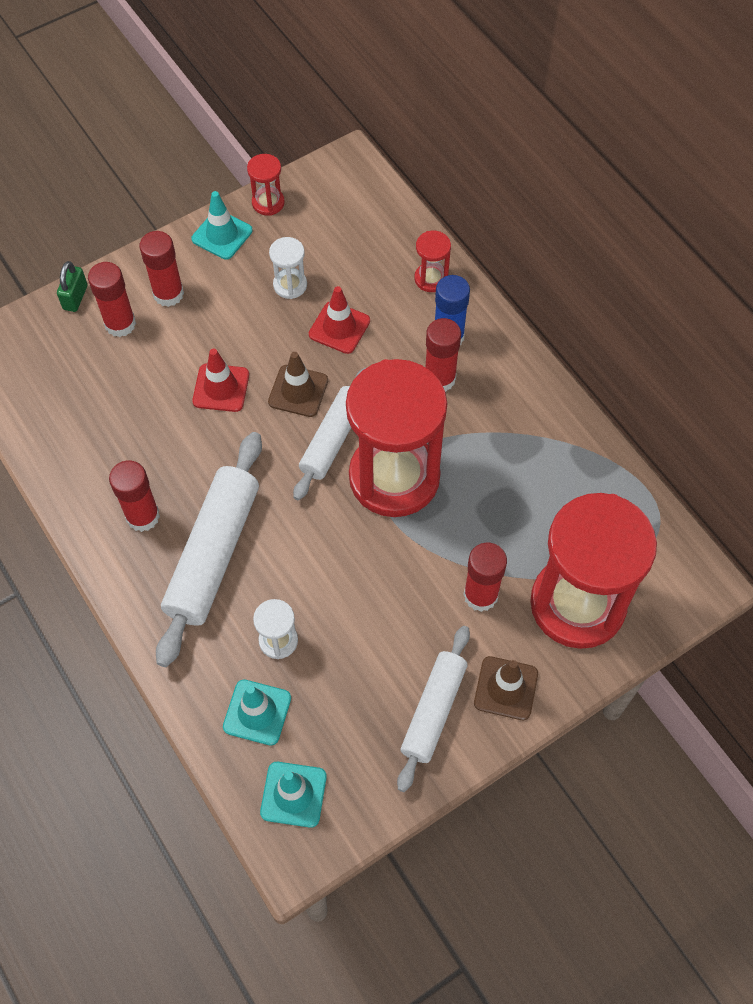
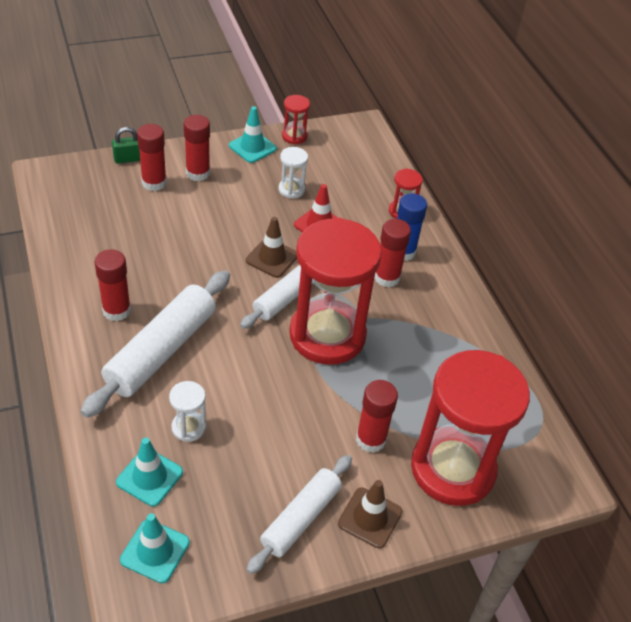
camera: 10 degrees right, 15 degrees down
green padlock [57,261,88,312] -> green padlock turned 45 degrees clockwise [112,127,140,164]
red traffic cone [192,348,249,412] -> none

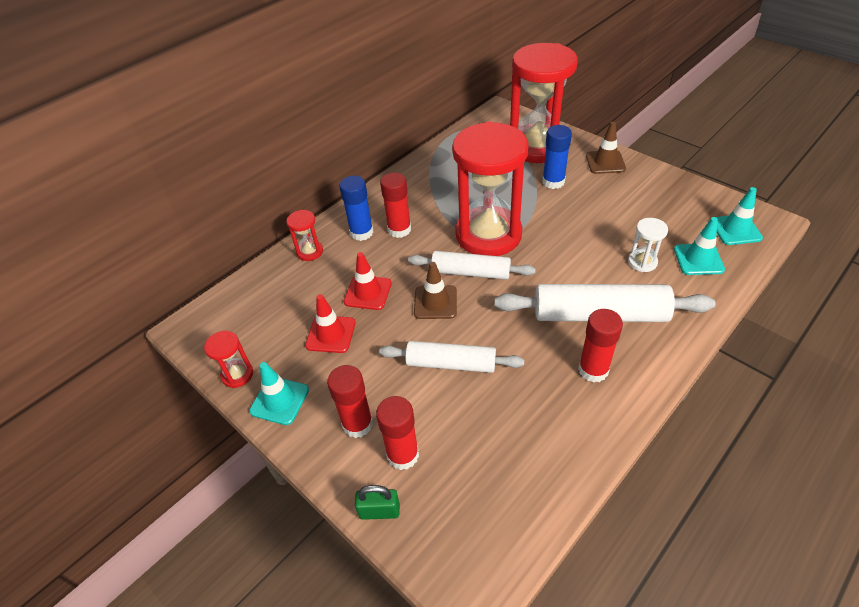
camera: 110 degrees left, 0 degrees up
green padlock [112,127,140,164] -> green padlock turned 45 degrees counterclockwise [355,485,400,520]
white rolling pin [247,455,352,574] -> white rolling pin moved to [379,341,524,373]
white hourglass [278,147,308,198] -> red traffic cone [305,294,355,353]
red glue stick [356,380,398,453] -> blue glue stick [542,125,572,189]

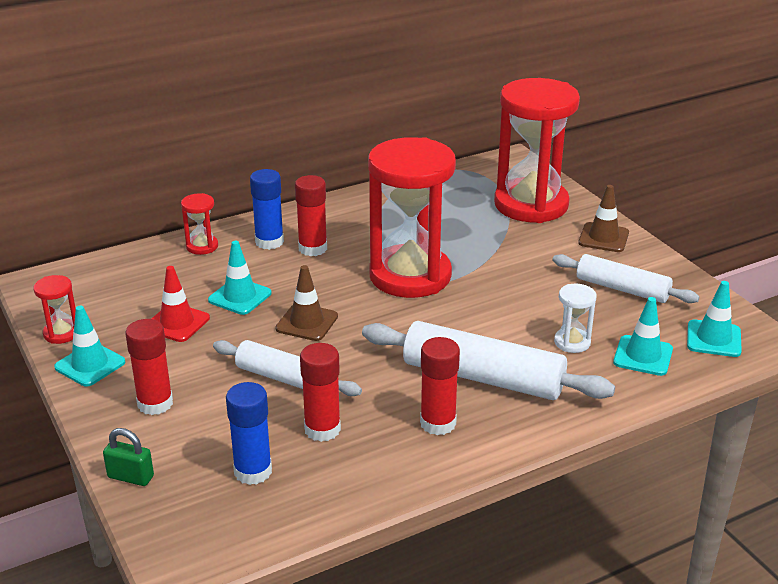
camera: 15 degrees right, 15 degrees down
red traffic cone [344,252,392,310] -> turquoise traffic cone [208,241,272,315]
red glue stick [376,396,419,470] -> red glue stick moved to [300,343,341,442]
white rolling pin [408,251,536,280] -> white rolling pin moved to [553,254,700,303]
blue glue stick [542,125,572,189] -> blue glue stick moved to [226,382,272,485]

